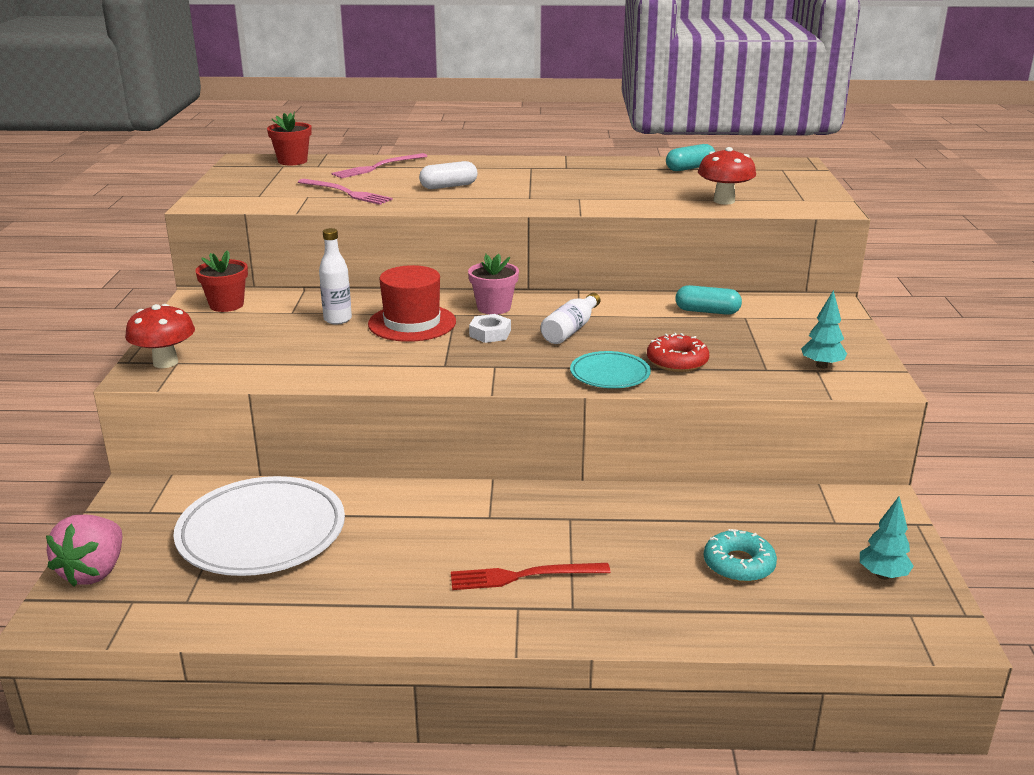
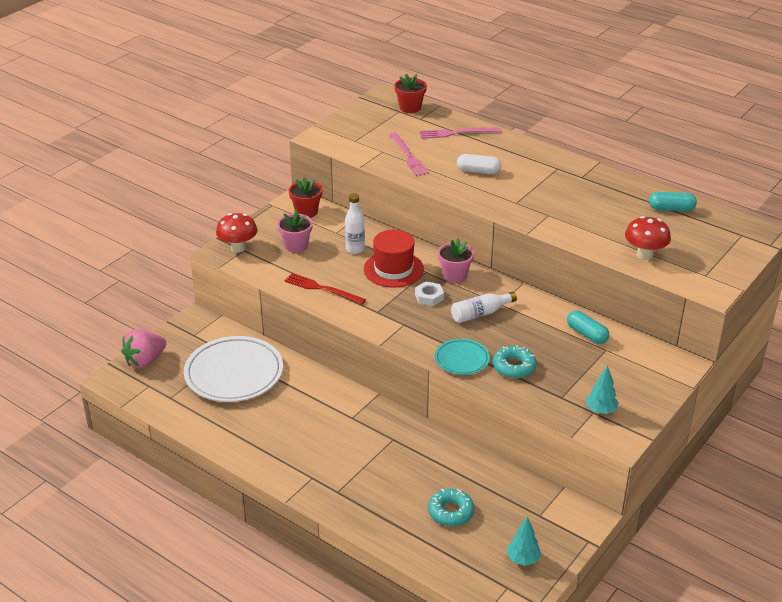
camera: 35 degrees right, 10 degrees up
red fork [451,563,611,590] -> red fork moved to [284,273,366,304]
red donut [647,333,709,372] -> turquoise donut [493,345,537,379]
none -> pink flower pot [277,210,313,253]

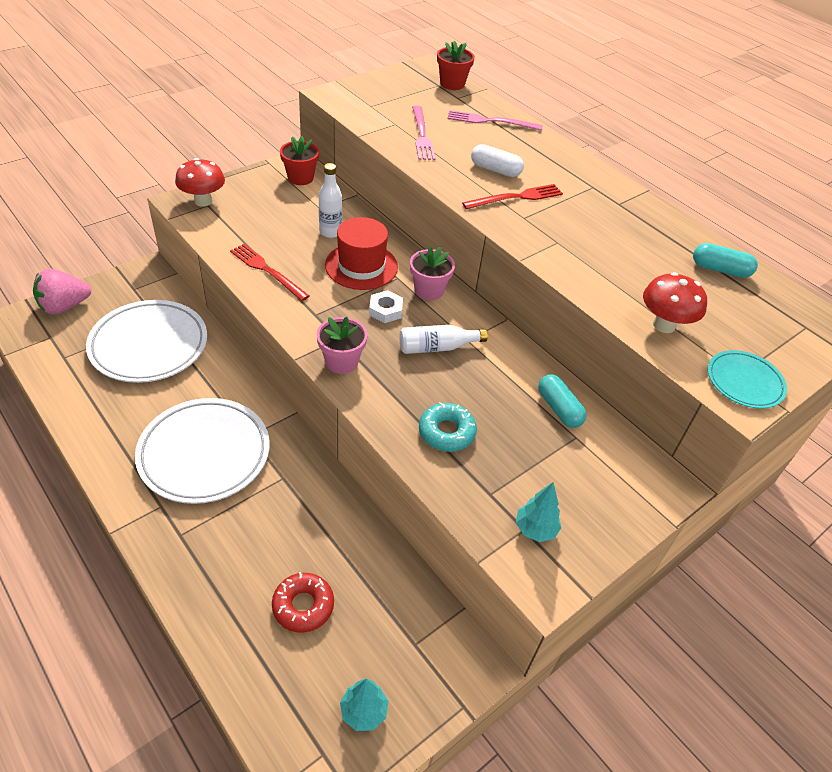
camera: 10 degrees right, 10 degrees up
pink flower pot [277,210,313,253] -> pink flower pot moved to [317,317,367,374]
turquoise donut [428,489,474,526] -> red donut [272,572,334,633]
turquoise plate [435,339,490,375] -> turquoise plate moved to [708,350,787,409]
none -> white plate [135,398,270,504]
none -> red fork [462,184,563,209]

